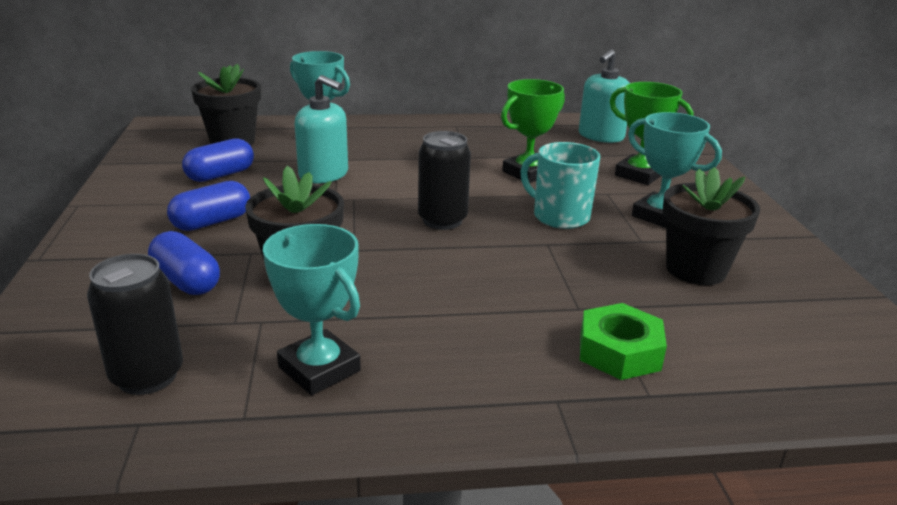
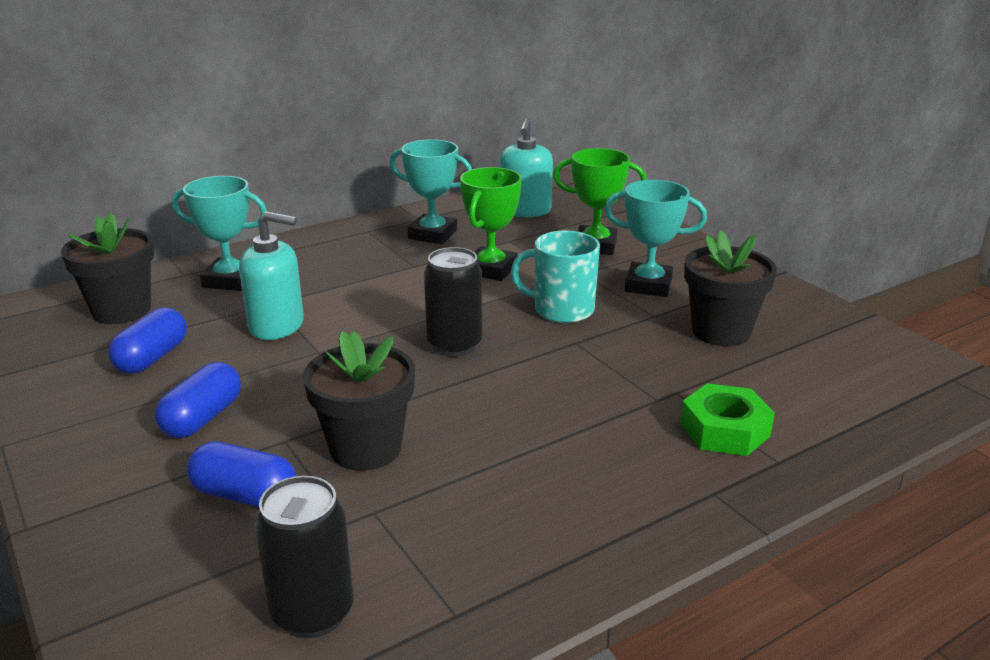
camera: 25 degrees left, 0 degrees up
turquoise trophy [263,224,361,396] -> turquoise trophy moved to [390,139,472,244]

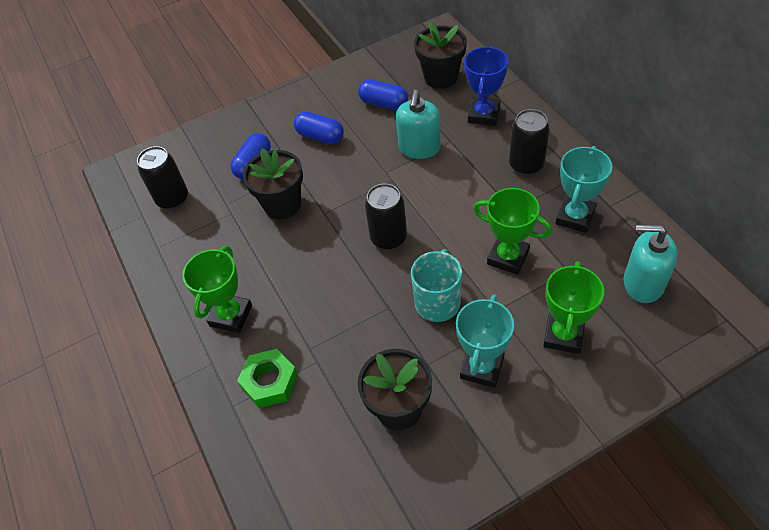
camera: 100 degrees right, 25 degrees up
turquoise trophy [172,176,267,291] -> blue trophy [464,46,508,126]
none -> green trophy [182,246,252,333]
none -> black can [509,109,550,176]

